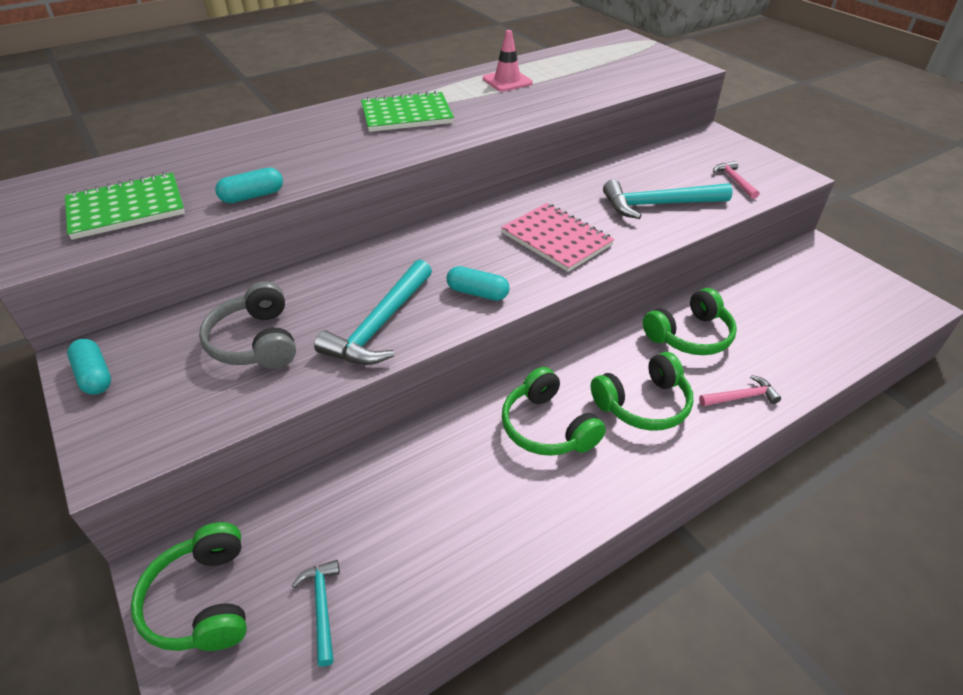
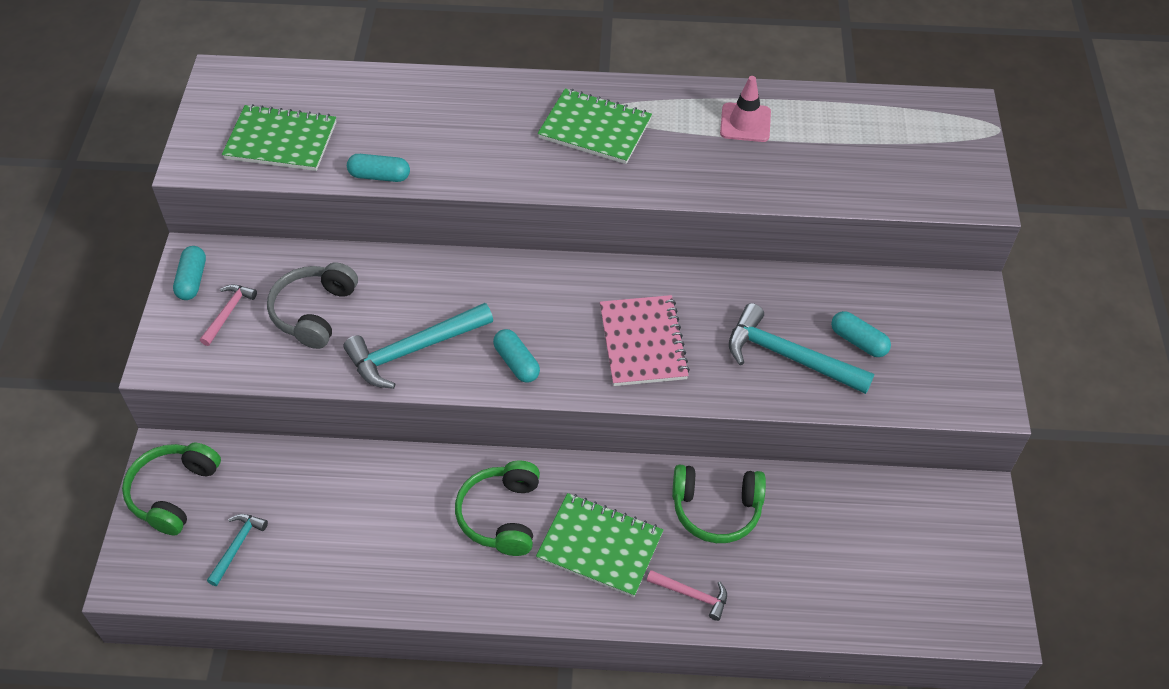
camera: 35 degrees right, 10 degrees up
green headphones [591,352,693,431] -> green notebook [536,493,663,597]
pink hammer [713,161,759,199] -> pink hammer moved to [200,284,257,346]
none -> turquoise capsule [831,311,891,357]

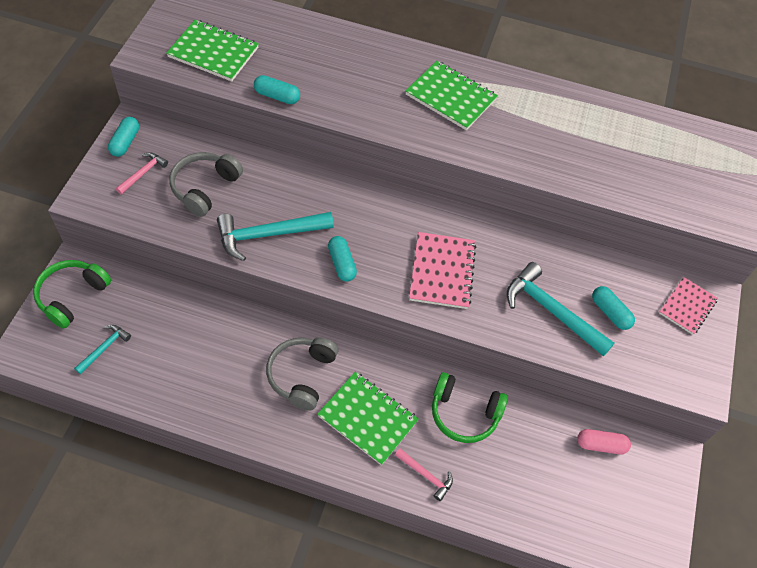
camera: 10 degrees right, 5 degrees up
green headphones [455,461,540,556] -> grey headphones [266,337,338,410]
pink traffic cone [720,76,771,142] -> none
none -> pink capsule [577,429,631,454]
none -> pink notebook [659,277,718,335]

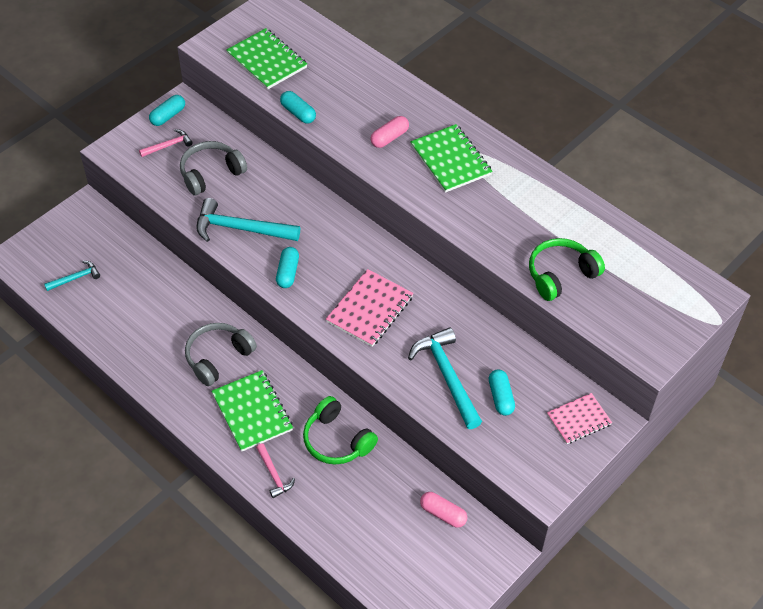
camera: 30 degrees right, 5 degrees down
green headphones [33,260,111,329] -> green headphones moved to [529,238,605,301]
none -> pink capsule [371,116,409,148]

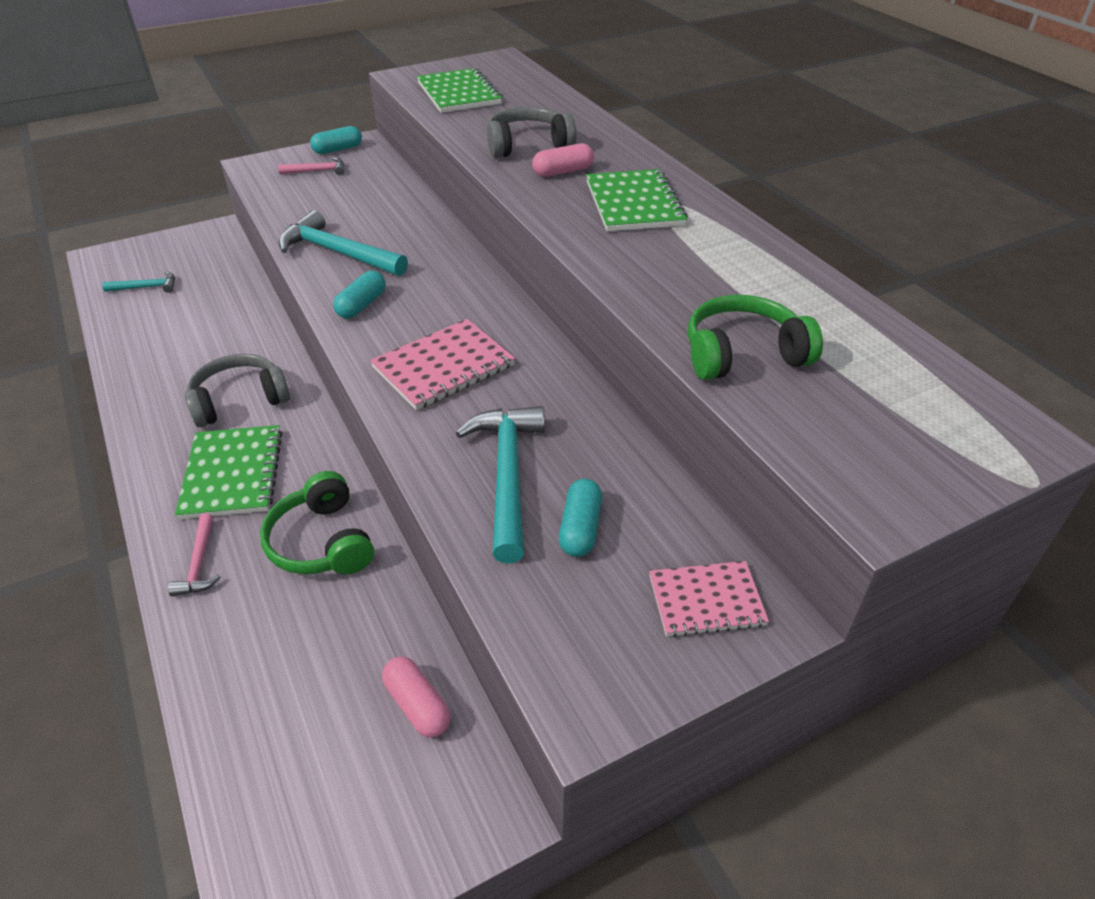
camera: 20 degrees right, 10 degrees down
grey headphones [180,141,247,196] -> grey headphones moved to [487,107,577,158]
turquoise capsule [280,91,316,124] -> none

